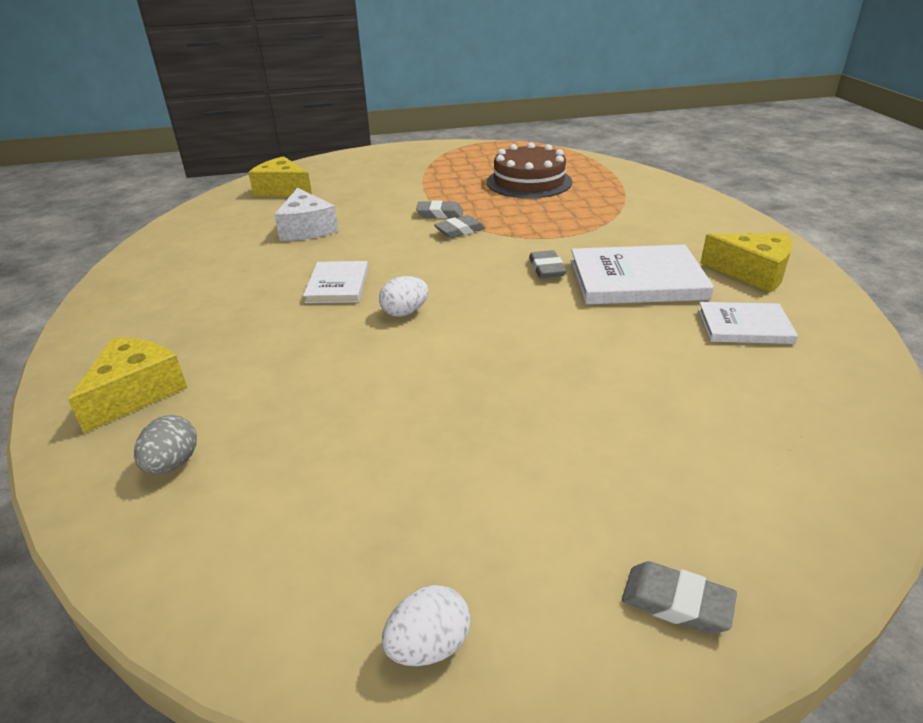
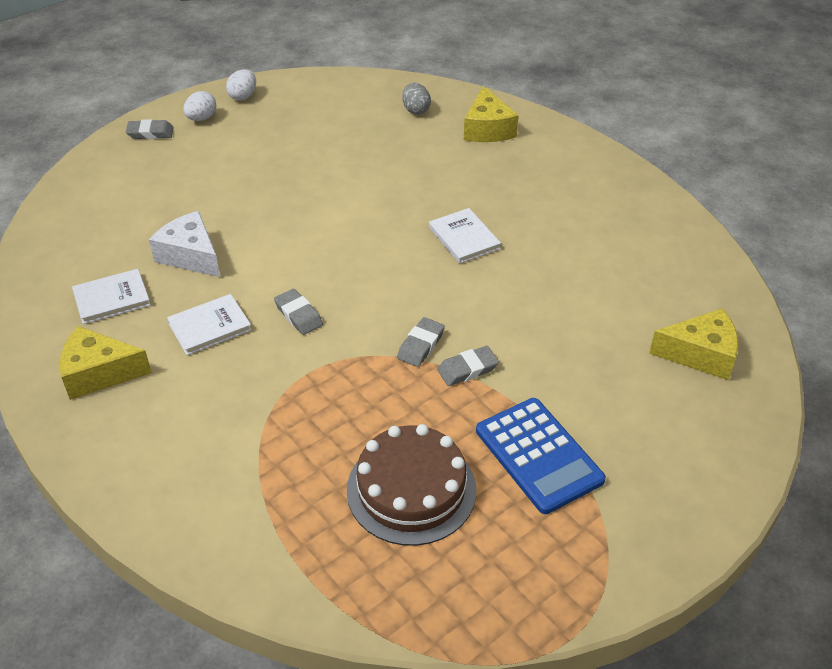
camera: 150 degrees right, 10 degrees up
white cheese [274,188,338,241] -> white cheese moved to [149,211,220,277]
white egg [379,276,428,317] -> white egg moved to [183,91,216,121]
white book [570,245,714,305] -> white book [167,294,252,355], size x0.59
none -> blue calculator [476,398,606,514]

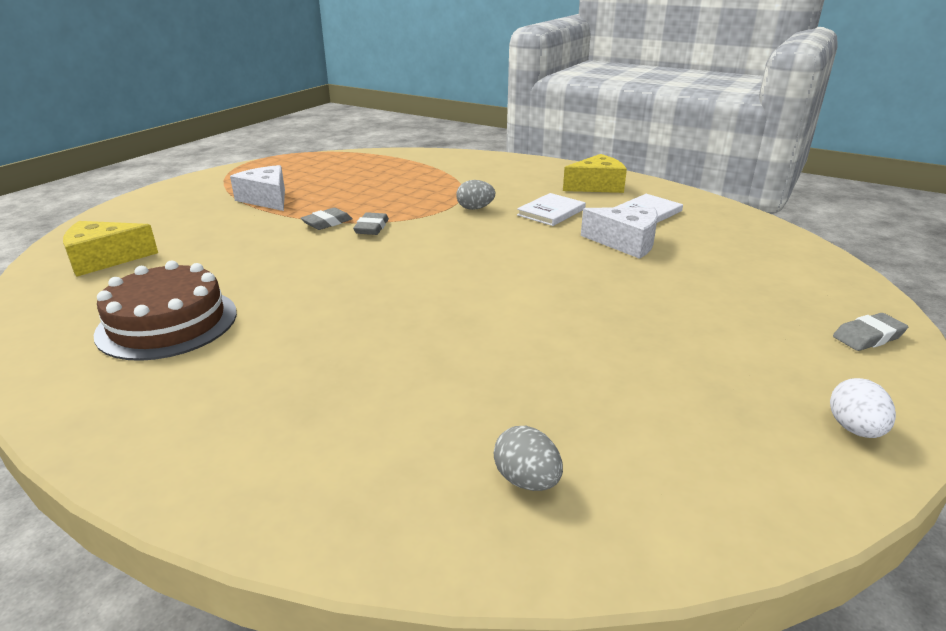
camera: 160 degrees right, 15 degrees down
white egg [183,91,216,121] -> none
grey eraser [274,289,323,335] -> none
brown cake [347,424,476,546] -> brown cake moved to [93,261,237,361]
white book [429,208,501,264] -> none
yellow cheese [464,86,519,142] -> none
blue calculator [476,398,606,514] -> white cheese [230,165,285,211]
none -> grey egg [456,180,495,210]

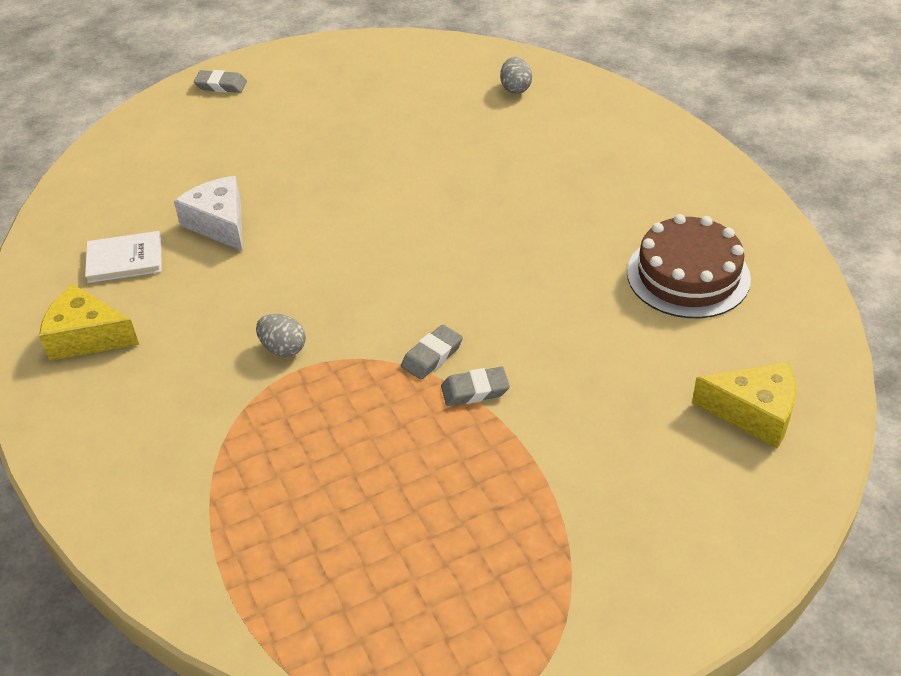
camera: 145 degrees left, 15 degrees up
white cheese [230,165,285,211] -> none
white book [517,193,586,226] -> none
white egg [830,378,896,438] -> none

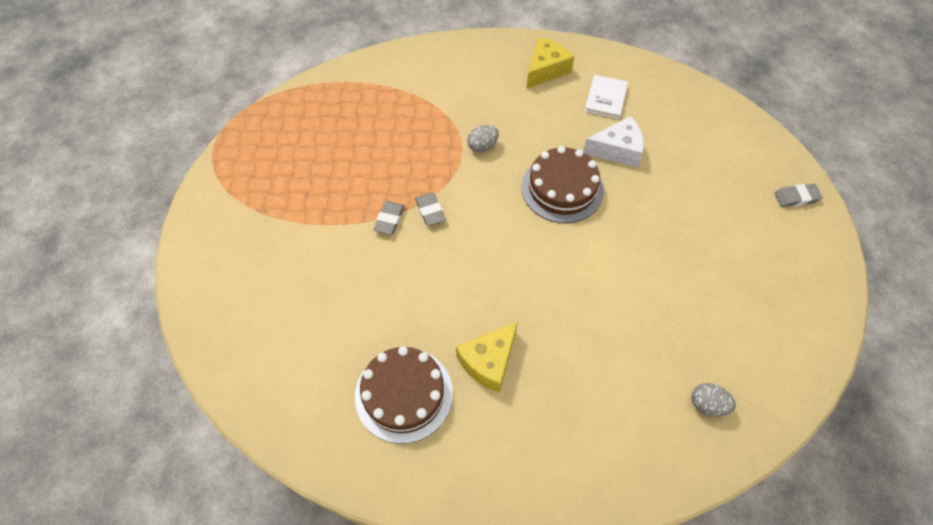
camera: 115 degrees right, 15 degrees up
grey eraser [194,70,247,93] -> grey eraser turned 45 degrees clockwise [775,184,823,207]
yellow cheese [692,362,796,448] -> yellow cheese moved to [456,322,518,392]
none -> brown cake [521,146,604,223]

